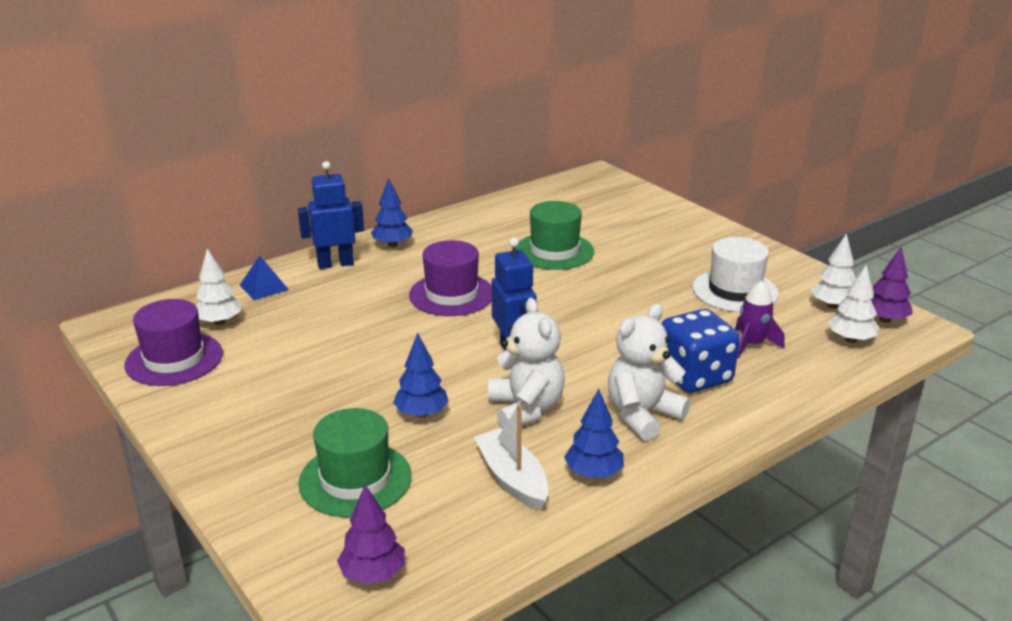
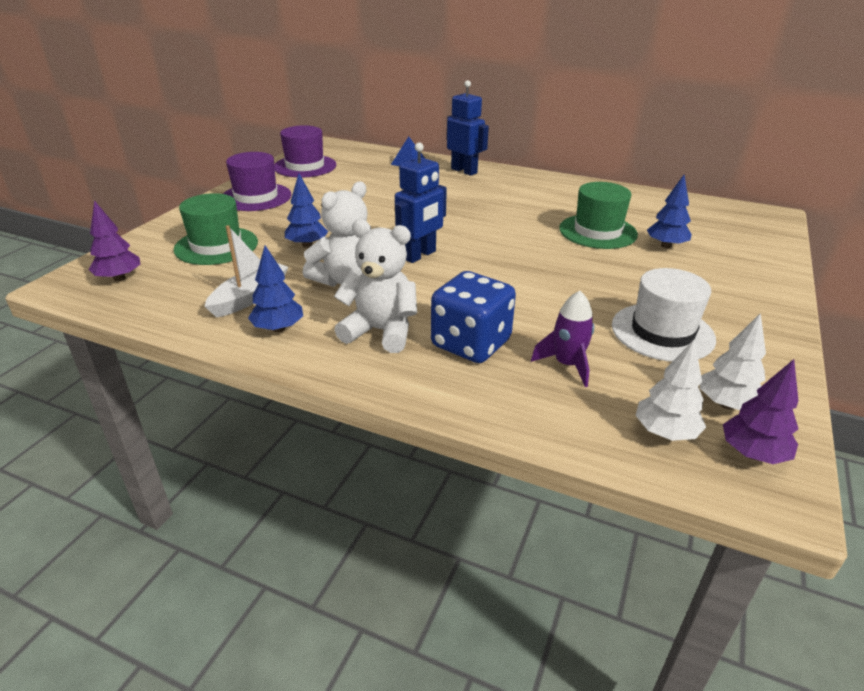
camera: 60 degrees right, 5 degrees up
white tree [196,249,241,325] -> none
blue tree [371,178,413,247] -> blue tree moved to [647,175,692,248]
purple hat [409,240,492,316] -> purple hat moved to [223,152,292,211]

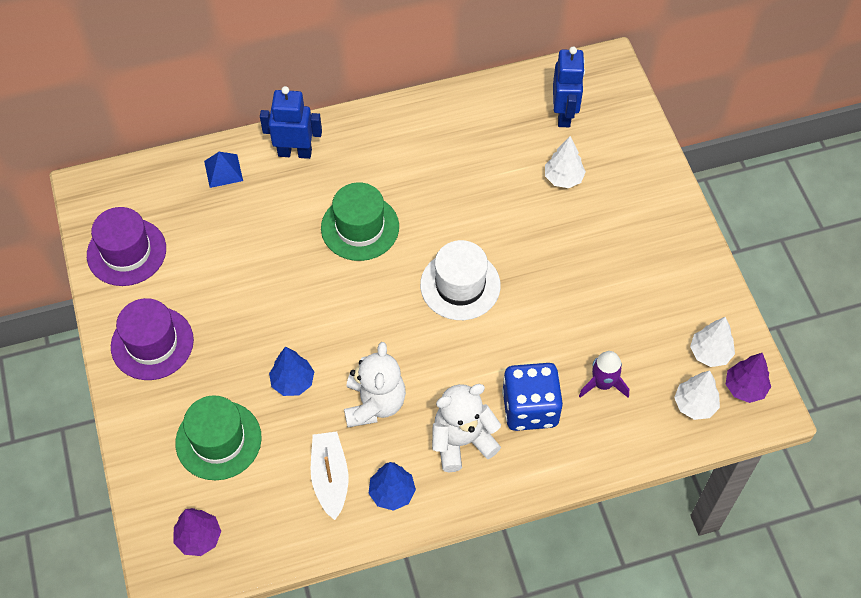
camera: 40 degrees left, 25 degrees up
blue robot [395,142,447,263] -> blue robot moved to [553,47,585,127]
green hat [559,182,638,249] -> green hat moved to [321,182,399,261]
white hat [612,268,716,362] -> white hat moved to [420,240,501,320]
blue tree [647,175,692,248] -> white tree [545,136,586,188]

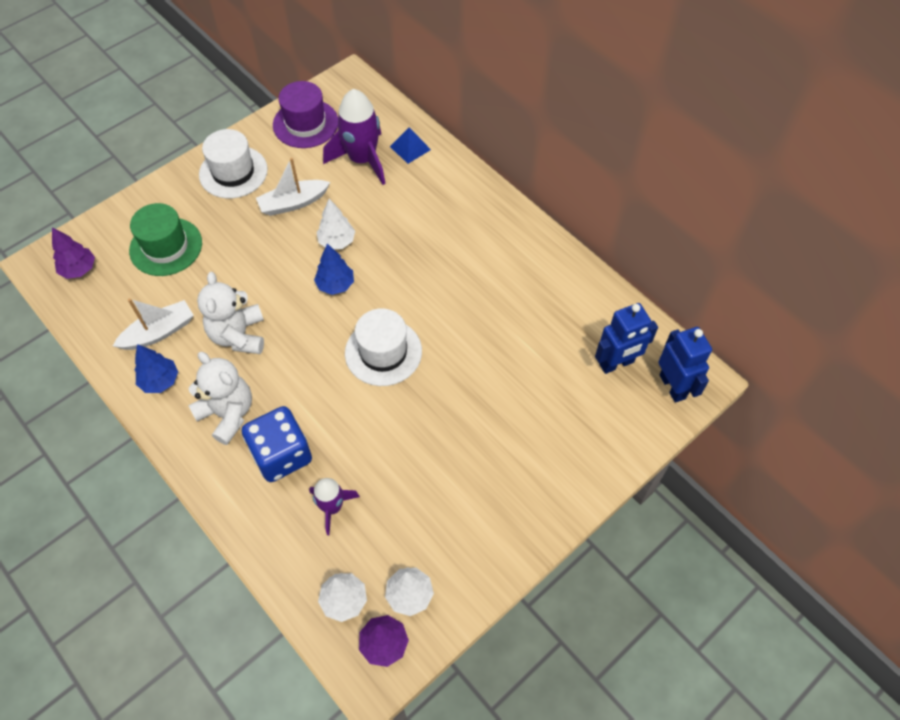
camera: 65 degrees right, 0 degrees up
purple hat [111,298,194,380] -> white hat [199,129,268,198]
blue robot [260,86,322,159] -> blue robot moved to [658,327,712,403]
blue tree [269,347,314,396] -> blue tree moved to [314,243,354,295]
green hat [321,182,399,261] -> none
white teddy bear [344,342,406,428] -> white teddy bear turned 105 degrees clockwise [197,272,264,354]
white tree [545,136,586,188] -> white tree moved to [316,199,355,249]
none -> white boat [256,158,330,216]
none -> purple rocket [323,89,386,185]

